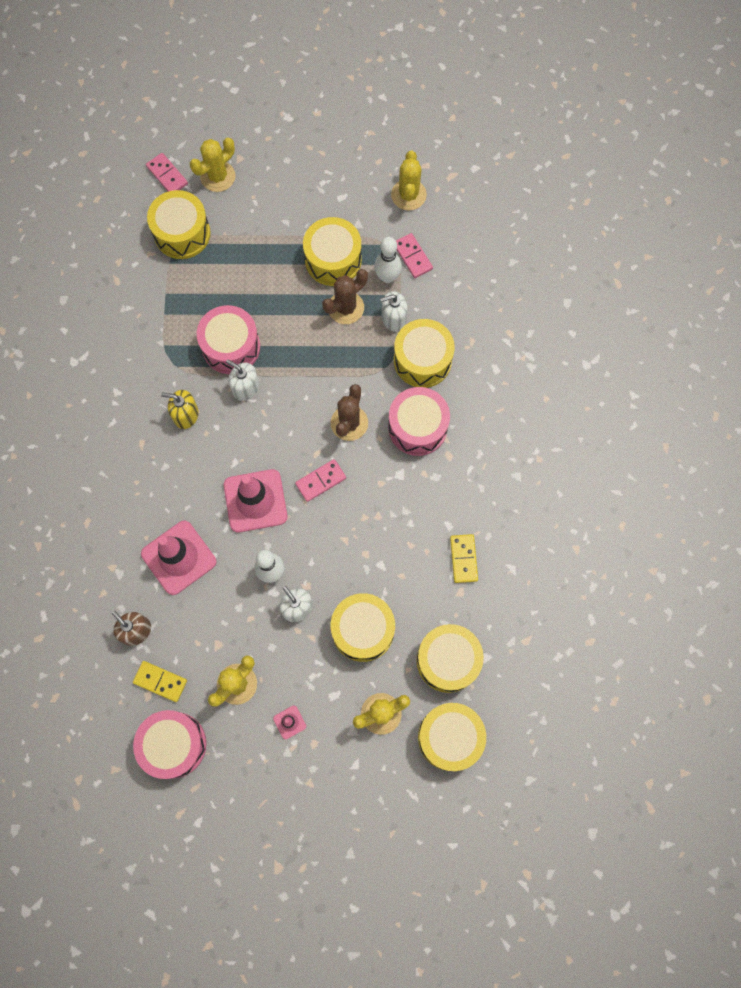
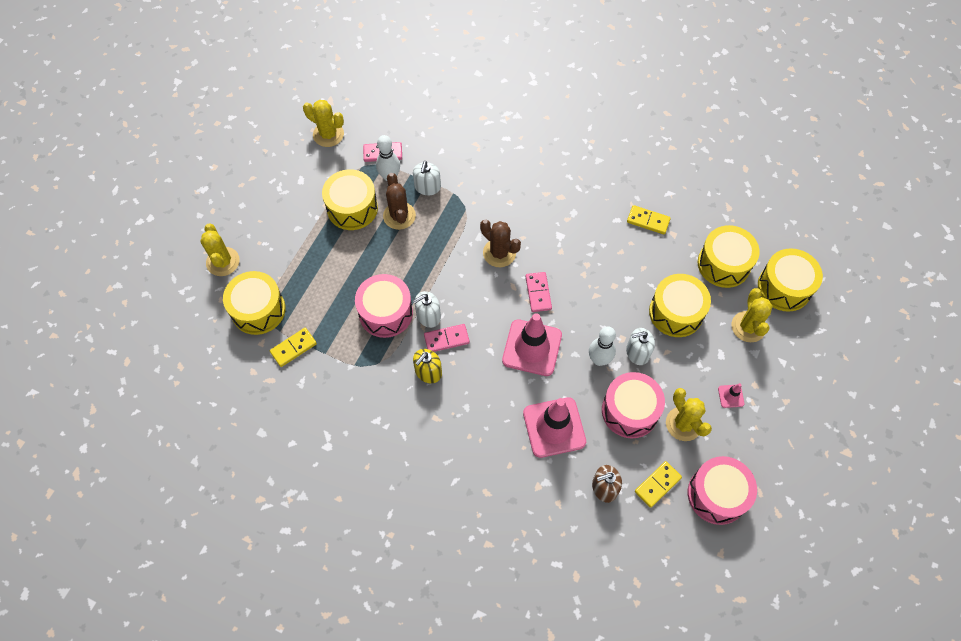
camera: 65 degrees left, 10 degrees down
pink domino [146,153,188,192] -> pink domino moved to [424,324,470,352]
pink drum [388,387,450,456] -> pink drum moved to [602,372,665,438]
yellow drum [394,319,455,388] -> none
none -> yellow domino [270,328,317,367]

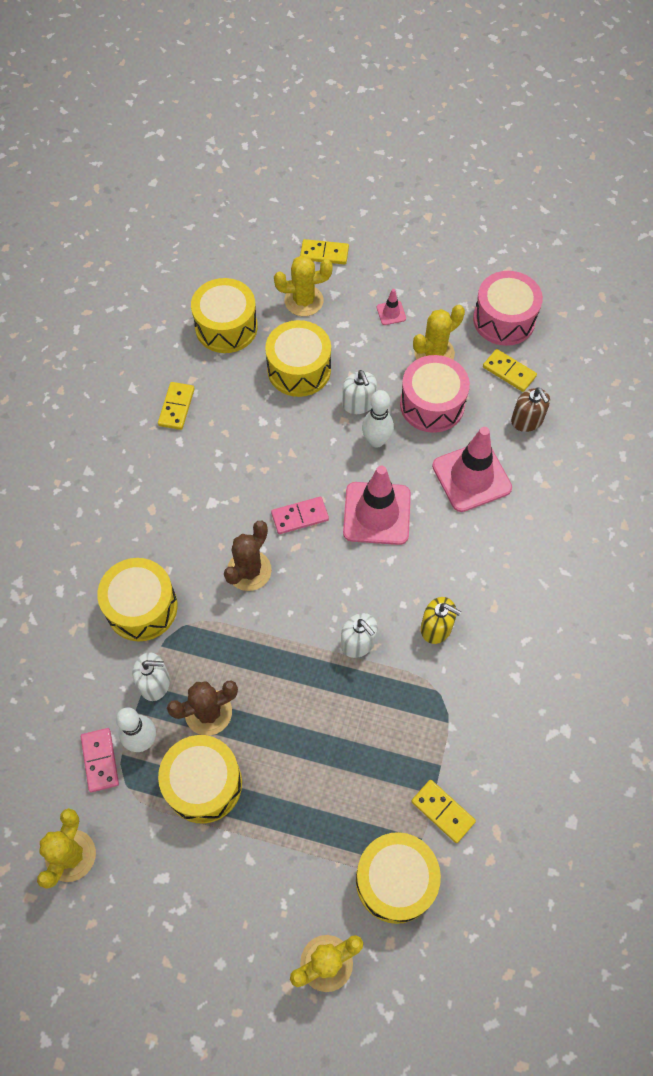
camera: 100 degrees left, 0 degrees up
pink drum [355,274,413,338] -> none
pink domino [424,324,470,352] -> none
yellow drum [758,248,823,312] -> yellow drum moved to [97,558,178,641]
none -> yellow domino [300,239,349,264]

